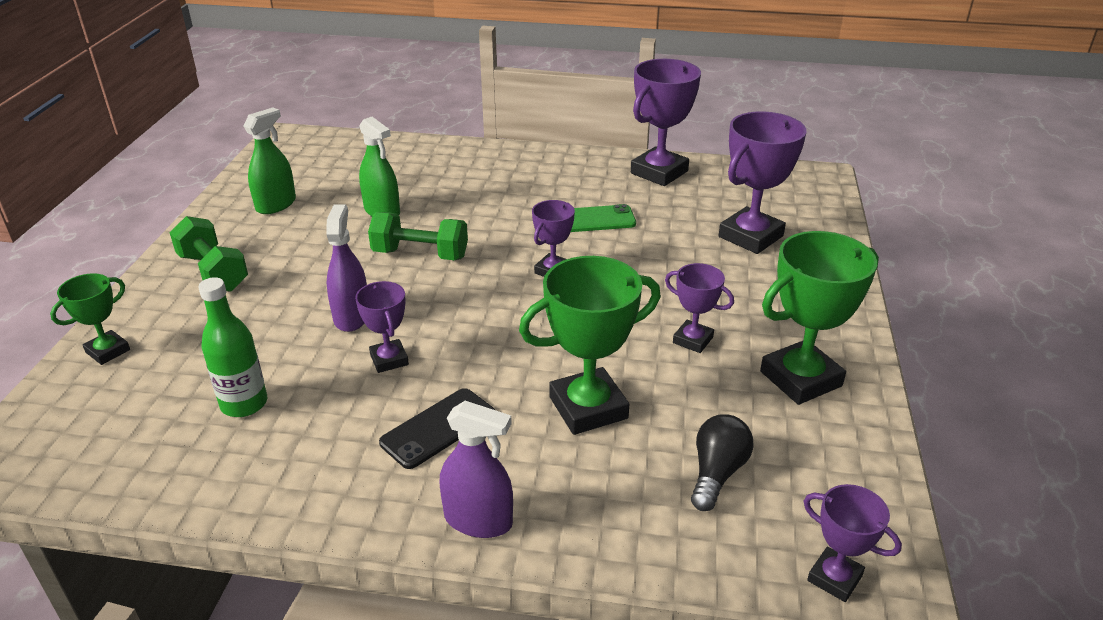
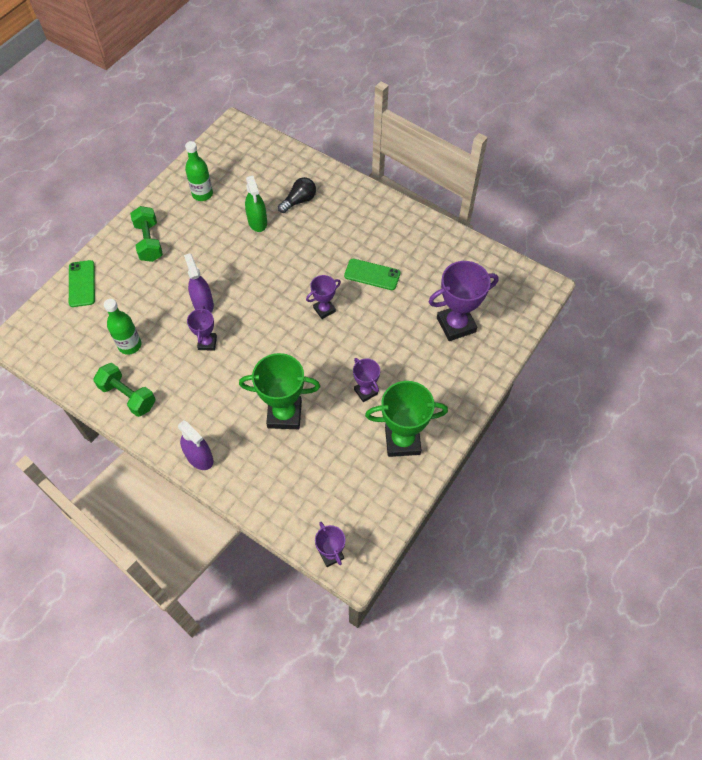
camera: 25 degrees right, 25 degrees up
green trophy [50,273,130,365] -> green phone [69,260,95,307]
green spray bottle [244,108,296,214] -> green bottle [185,141,213,201]
purple spray bottle [326,204,367,332] -> purple spray bottle turned 45 degrees counterclockwise [184,253,214,313]
green dumbbell [368,212,468,260] -> green dumbbell moved to [93,363,156,417]
black phone [379,388,495,469] -> none
purple trophy [631,59,701,186] -> none
black light bulb [691,414,754,511] -> black light bulb moved to [278,177,316,213]

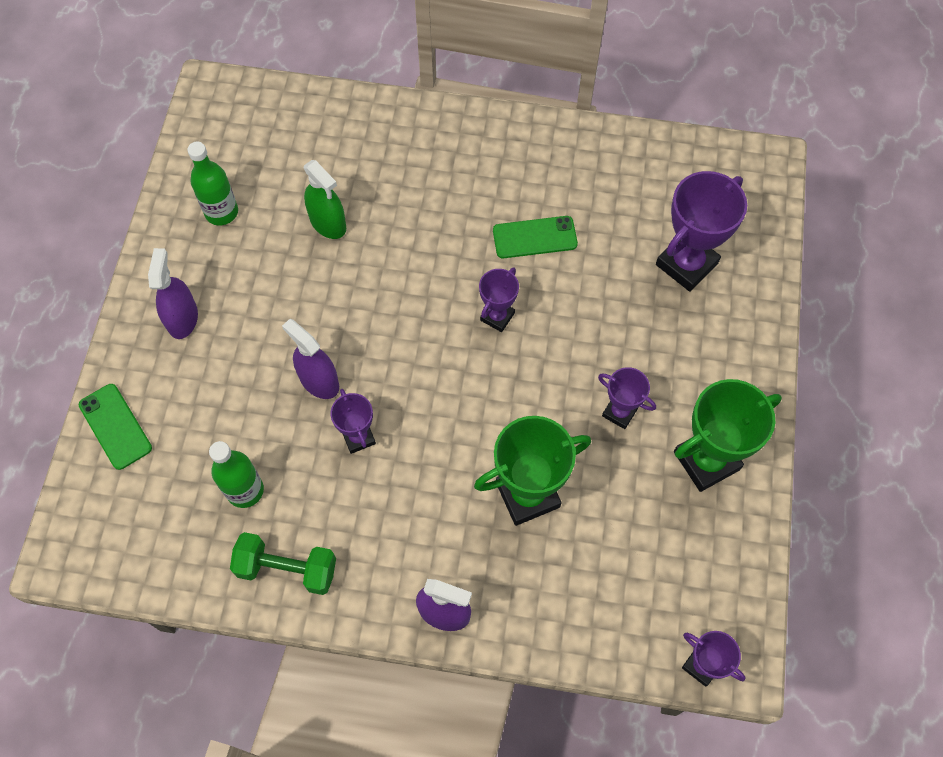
camera: 25 degrees left, 5 degrees up
green dumbbell [130,206,163,262] -> purple spray bottle [148,248,198,339]
black light bulb [278,177,316,213] -> none

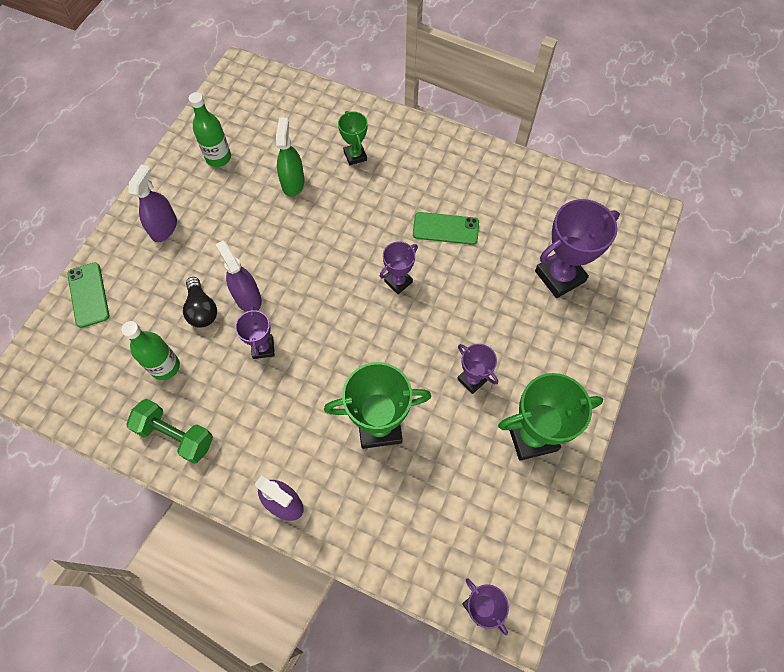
camera: 15 degrees right, 0 degrees up
green spray bottle [304,160,346,239] -> green spray bottle turned 150 degrees counterclockwise [276,117,305,197]
none -> black light bulb [183,277,217,328]
none -> green trophy [338,111,367,165]

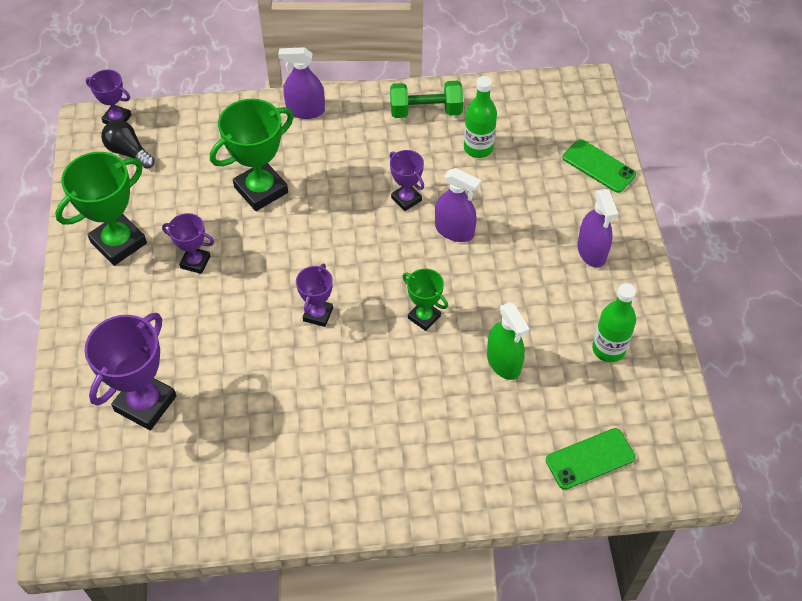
camera: 150 degrees right, 10 degrees down
black light bulb [183,277,217,328] -> black light bulb moved to [101,120,155,169]
green trophy [338,111,367,165] -> green trophy moved to [402,268,448,331]
green phone [413,212,479,245] -> green phone moved to [546,428,635,490]

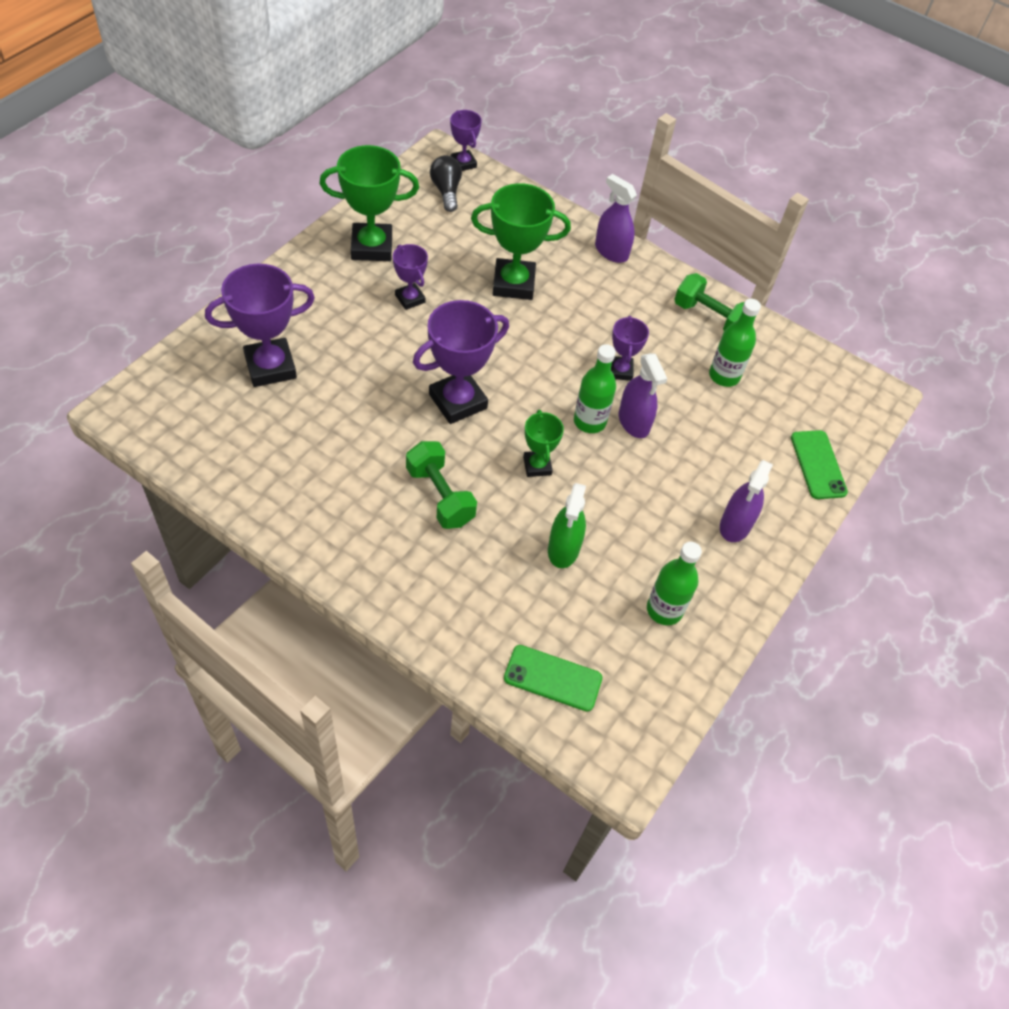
camera: 35 degrees right, 0 degrees up
purple trophy [296,264,333,327] -> purple trophy [413,300,509,424], size x1.80
none -> green dumbbell [406,441,477,529]
none -> green bottle [574,344,616,433]

